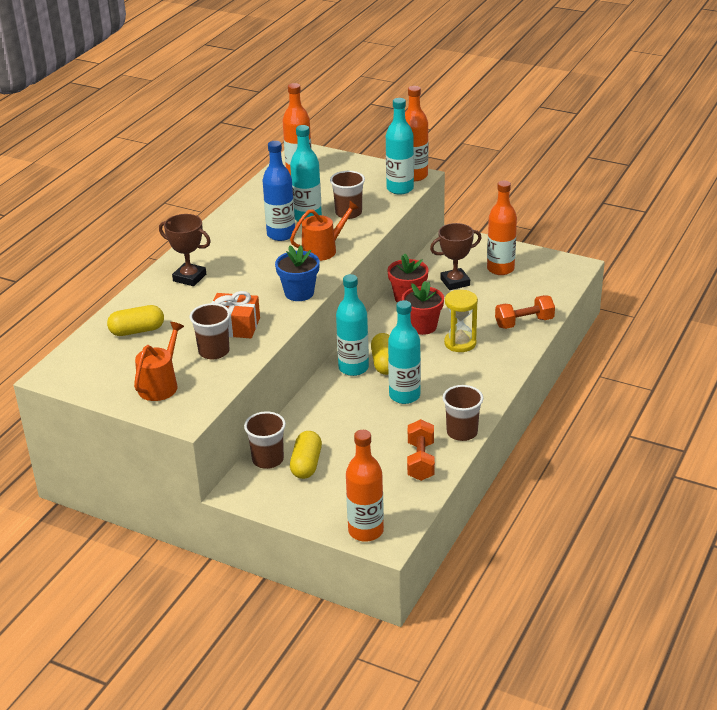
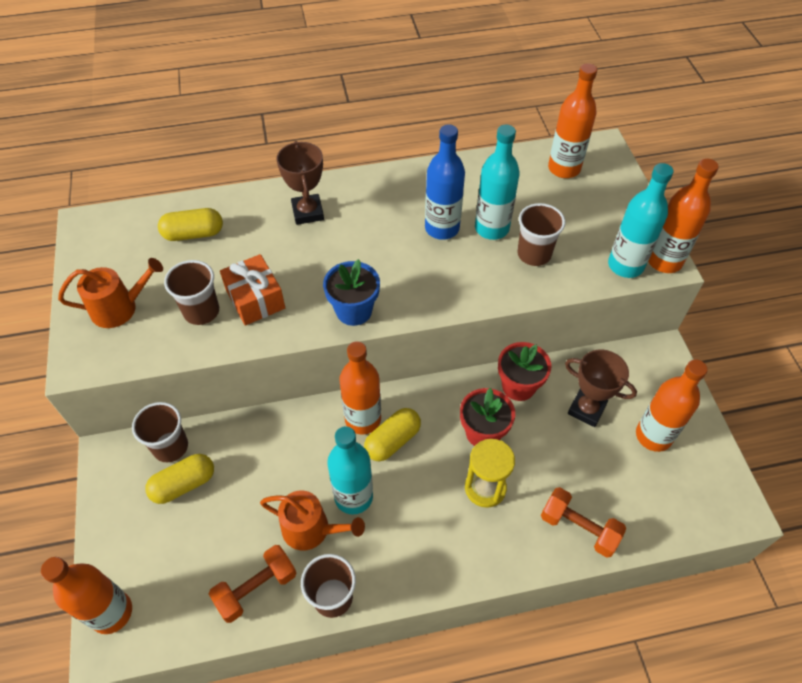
camera: 50 degrees right, 20 degrees up
yellow capsule [107,305,164,336] -> yellow capsule turned 45 degrees counterclockwise [158,208,223,241]
orange watering can [290,200,359,261] -> orange watering can moved to [260,491,365,551]
turquoise bottle [336,274,369,376] -> orange bottle [339,341,381,435]

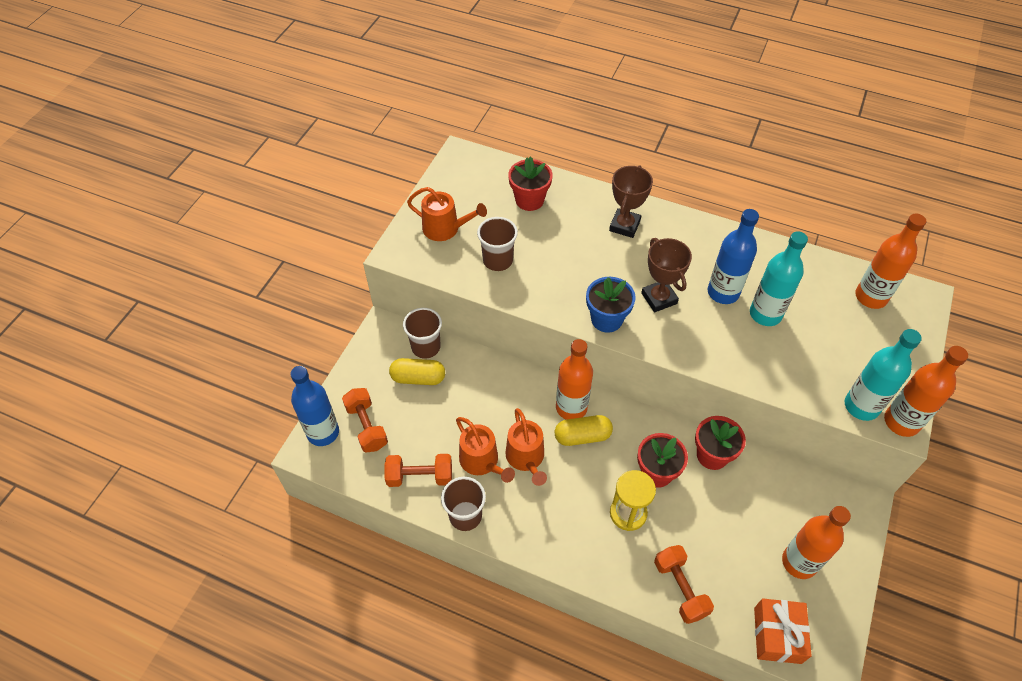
camera: 35 degrees right, 0 degrees up
orange bottle [41,557,132,634] -> blue bottle [290,366,339,446]
yellow capsule [158,208,223,241] -> red flower pot [508,156,553,211]
orange gift [220,254,285,326] -> orange gift moved to [754,599,812,664]
turquoise bottle [327,426,373,514] -> orange watering can [505,408,547,486]
brown cup [517,203,565,266] -> none
brown trophy [565,349,637,427] -> brown trophy moved to [641,238,692,312]
none -> orange dumbbell [342,388,388,453]

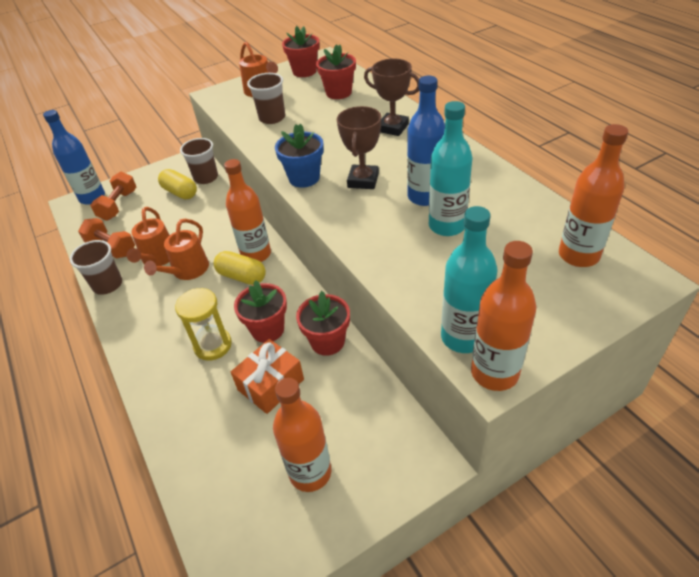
camera: 40 degrees right, 10 degrees down
brown trophy [609,165,653,238] -> brown trophy turned 60 degrees clockwise [364,59,419,136]
orange dumbbell [654,545,714,624] -> none
orange gift [754,599,812,664] -> orange gift moved to [231,339,304,414]
none -> red flower pot [282,26,319,77]

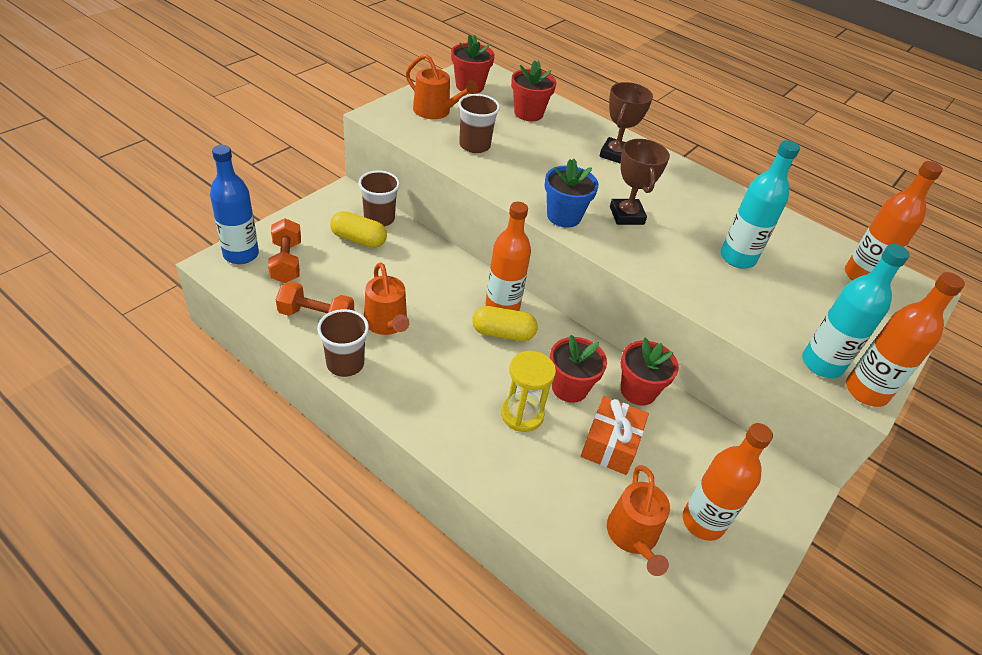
camera: 30 degrees left, 0 degrees up
orange watering can [144,219,209,280] -> orange watering can moved to [607,465,670,576]
brown trophy [364,59,419,136] -> brown trophy turned 75 degrees counterclockwise [599,82,653,164]
blue bottle [407,76,445,206] -> none

